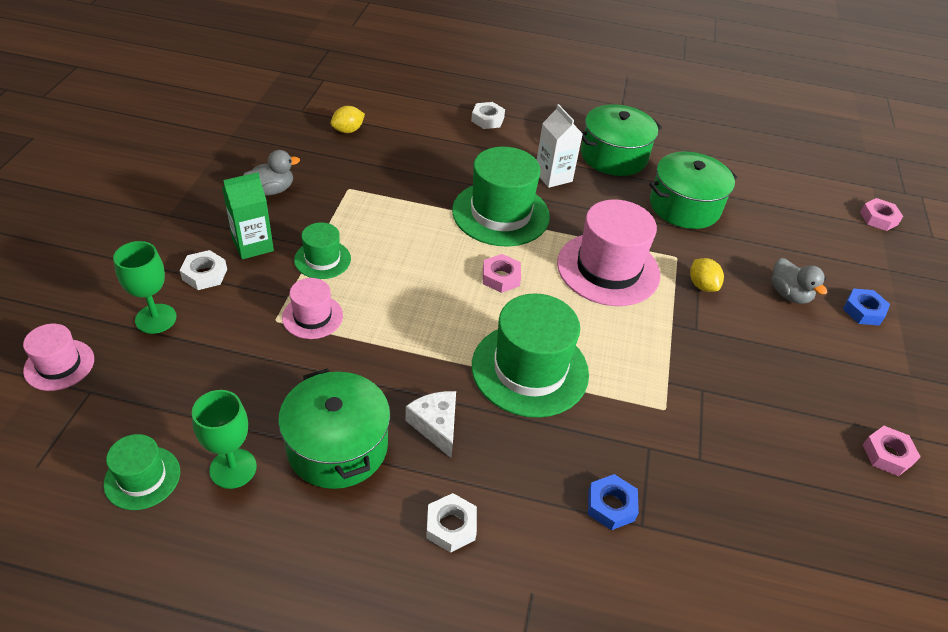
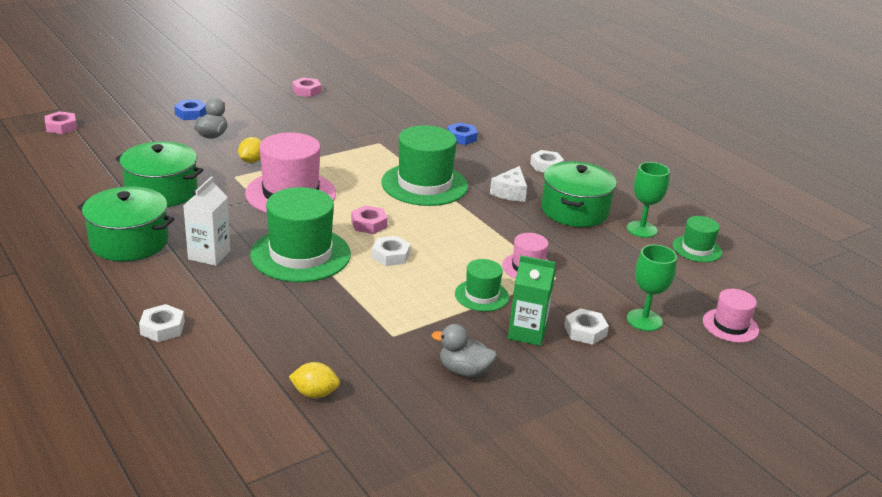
camera: 135 degrees left, 15 degrees down
none -> white nut [372,236,411,266]

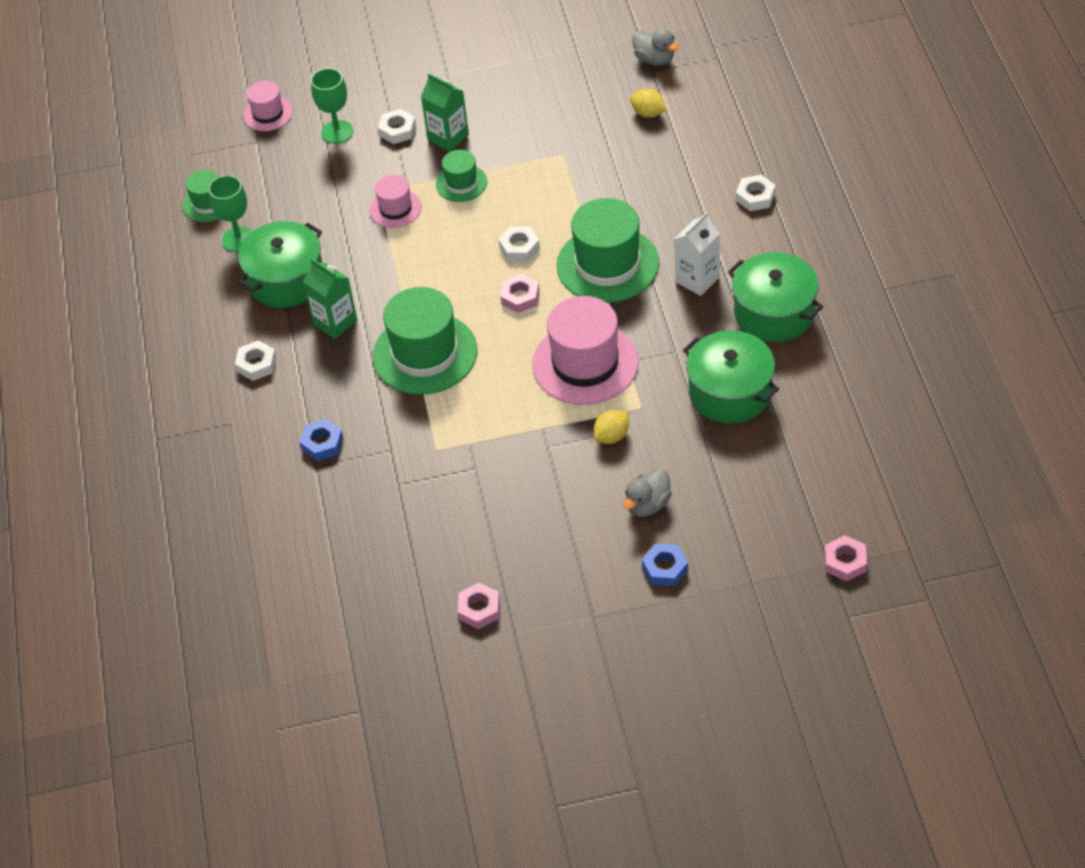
camera: 150 degrees left, 20 degrees up
grey duck [432,324,497,377] -> grey duck moved to [632,29,679,66]
white cheese [490,166,527,202] -> green carton [303,258,357,339]

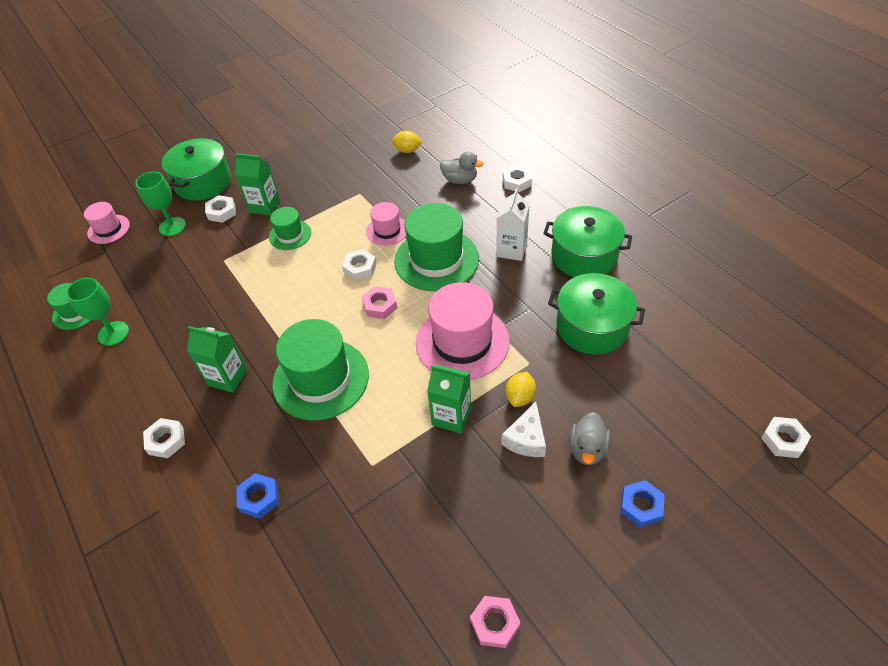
camera: 25 degrees left, 0 degrees up
green pot [238,221,322,308] -> green pot moved to [162,138,231,201]
pink hat [370,175,422,228] -> pink hat moved to [366,202,406,246]
grey duck [632,29,679,66] -> grey duck moved to [440,152,484,184]
pink nut [825,535,867,582] -> white nut [761,417,811,458]
none -> green carton [427,365,471,434]
none -> white cheese [501,402,546,457]

